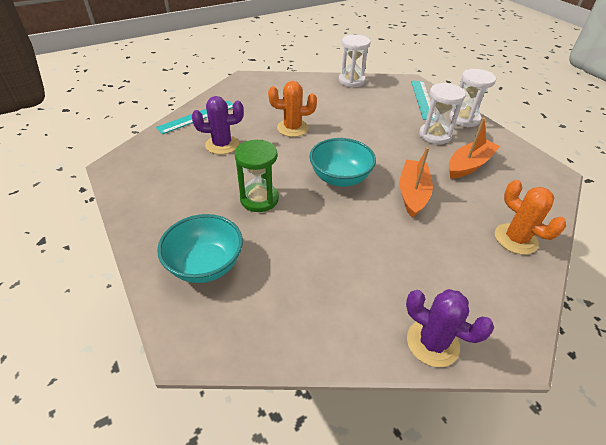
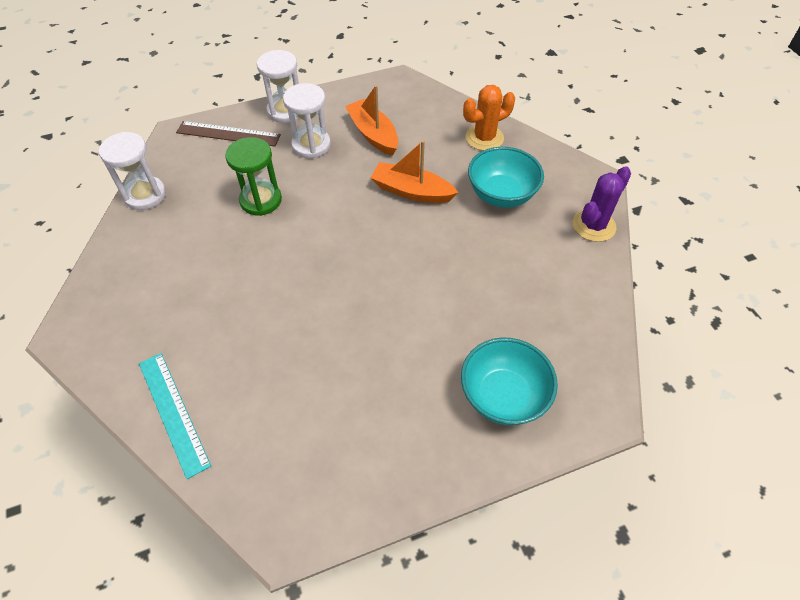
camera: 80 degrees left, 10 degrees up
purple cactus [192,96,244,154] -> none
green hourglass [235,140,279,212] -> green hourglass moved to [225,137,282,216]
orange cactus [268,81,317,137] -> none
turquoise bowl [309,138,376,187] -> turquoise bowl moved to [468,147,544,208]
turquoise ruler [411,81,435,120] -> brown ruler [176,121,281,147]

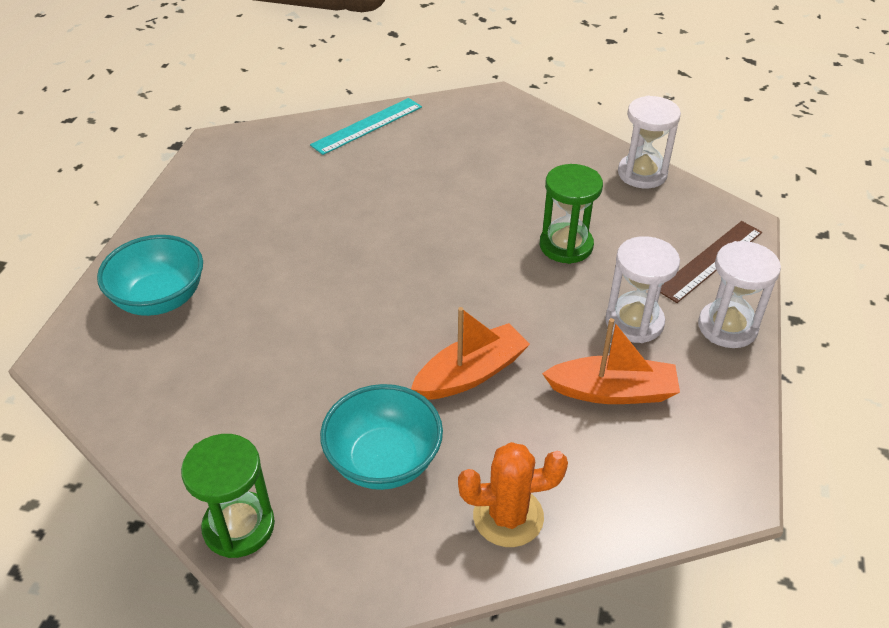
camera: 125 degrees right, 10 degrees down
turquoise ruler [139,353,211,479] -> turquoise ruler turned 45 degrees counterclockwise [310,98,422,155]
orange cactus [463,85,515,151] -> orange cactus turned 75 degrees clockwise [458,442,568,547]
purple cactus [573,166,631,242] -> green hourglass [181,434,275,558]

